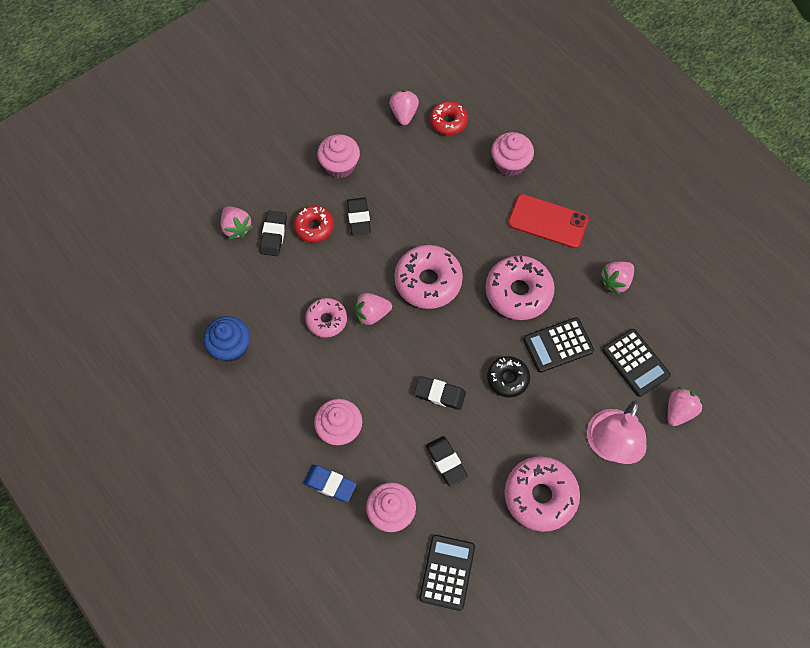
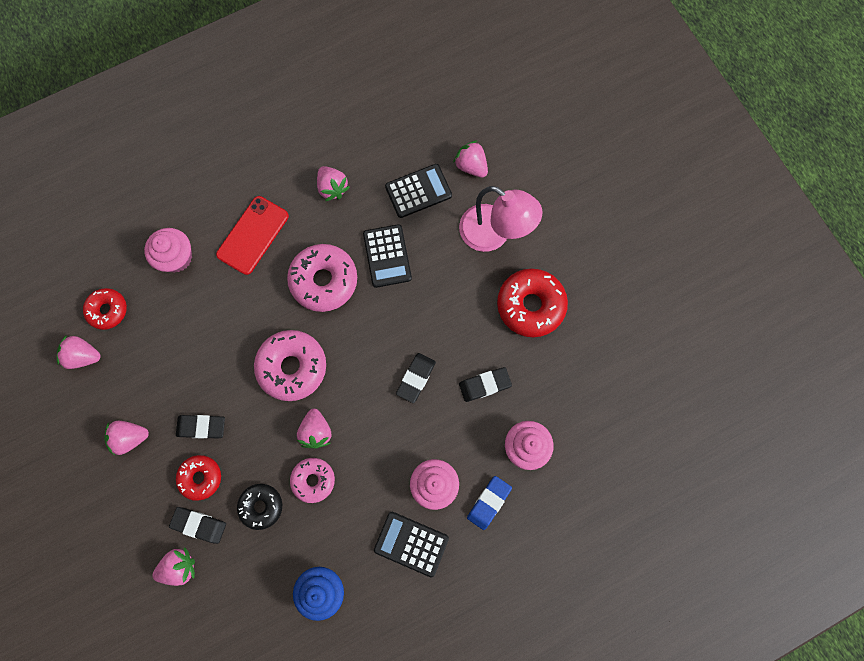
camera: 80 degrees left, 10 degrees up
pink cupcake [317,134,360,178] -> pink strawberry [104,421,149,455]
black calculator [419,535,475,611] -> black calculator moved to [374,512,449,578]
black donut [487,356,530,397] -> black donut moved to [237,484,282,530]
pink donut [504,456,580,532] -> red donut [497,268,568,337]

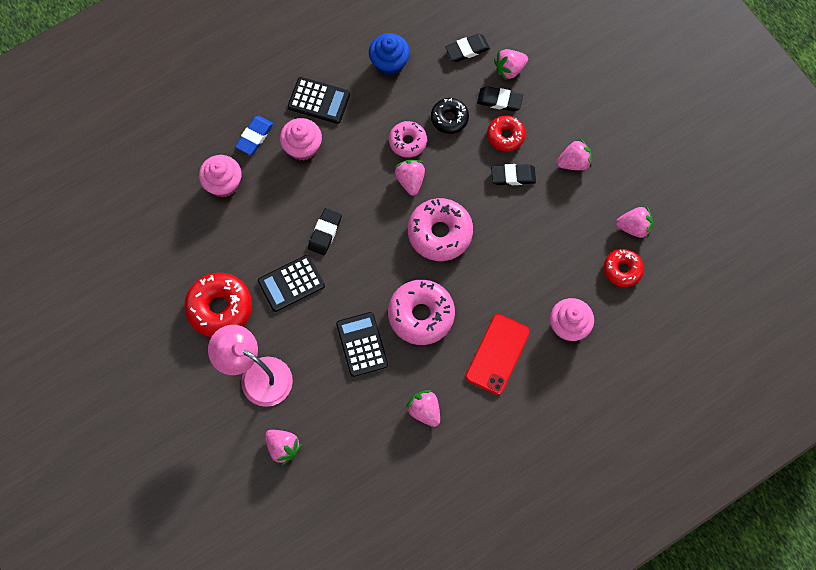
camera: 175 degrees right, 5 degrees down
black calculator [385,164,452,218] -> black calculator moved to [258,255,325,312]
black eraser [459,367,512,402] -> black eraser moved to [445,34,490,62]

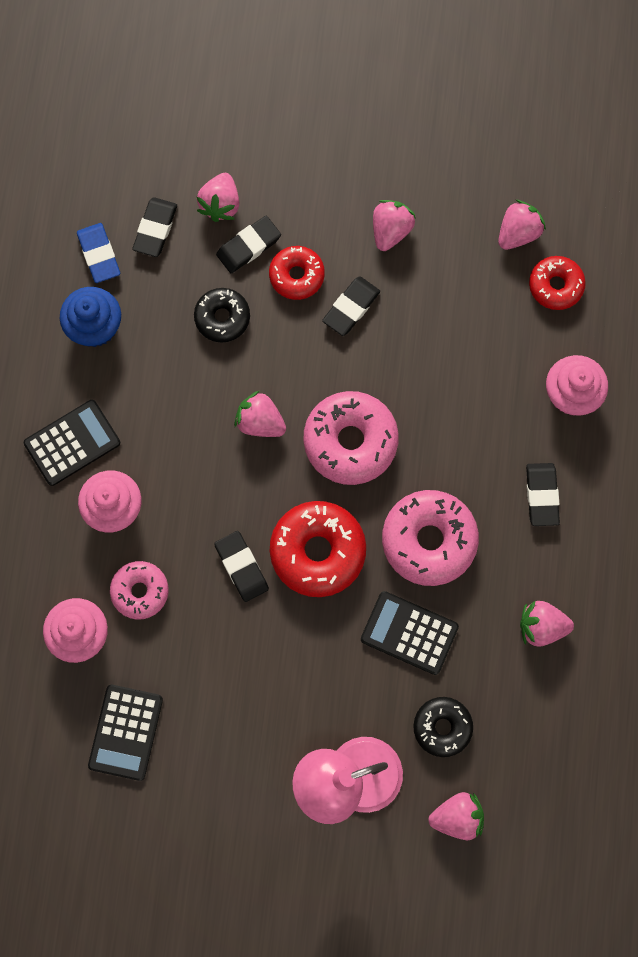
camera: 50 degrees left, 5 degrees up
red donut [184,273,252,337] -> red donut moved to [270,501,366,597]
blue eraser [235,116,273,155] -> blue eraser moved to [77,223,120,283]
black calculator [258,255,325,312] -> black calculator moved to [88,685,163,781]
pink donut [389,121,427,158] -> pink donut moved to [110,561,168,619]
red phone [466,314,530,395] -> black eraser [526,463,560,526]
none -> black donut [413,697,473,757]

